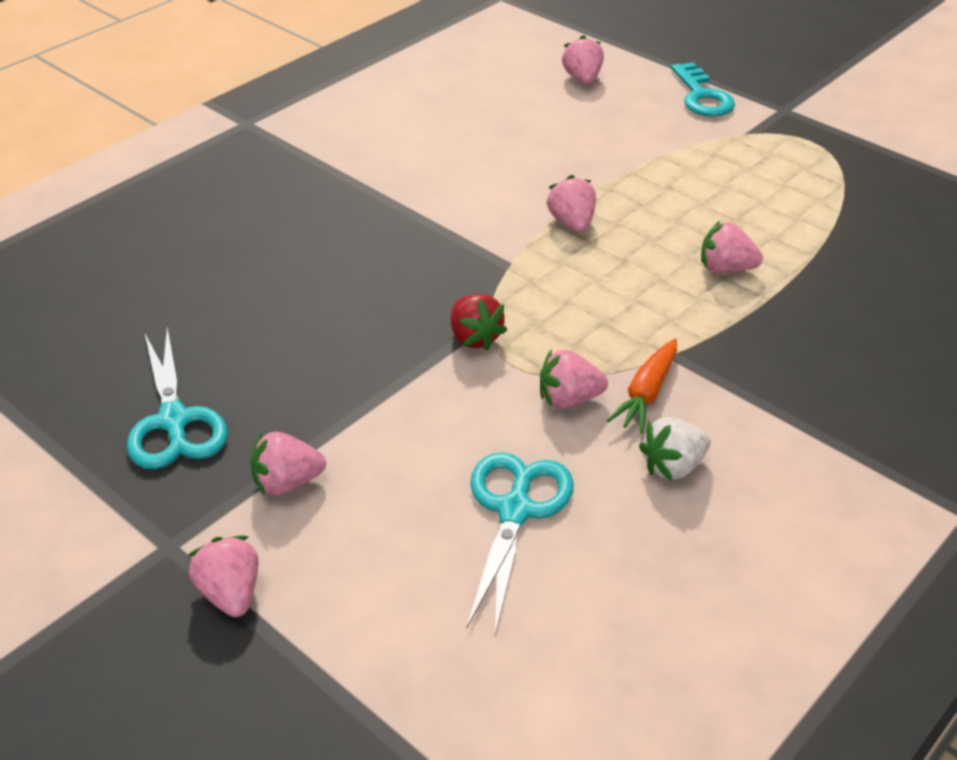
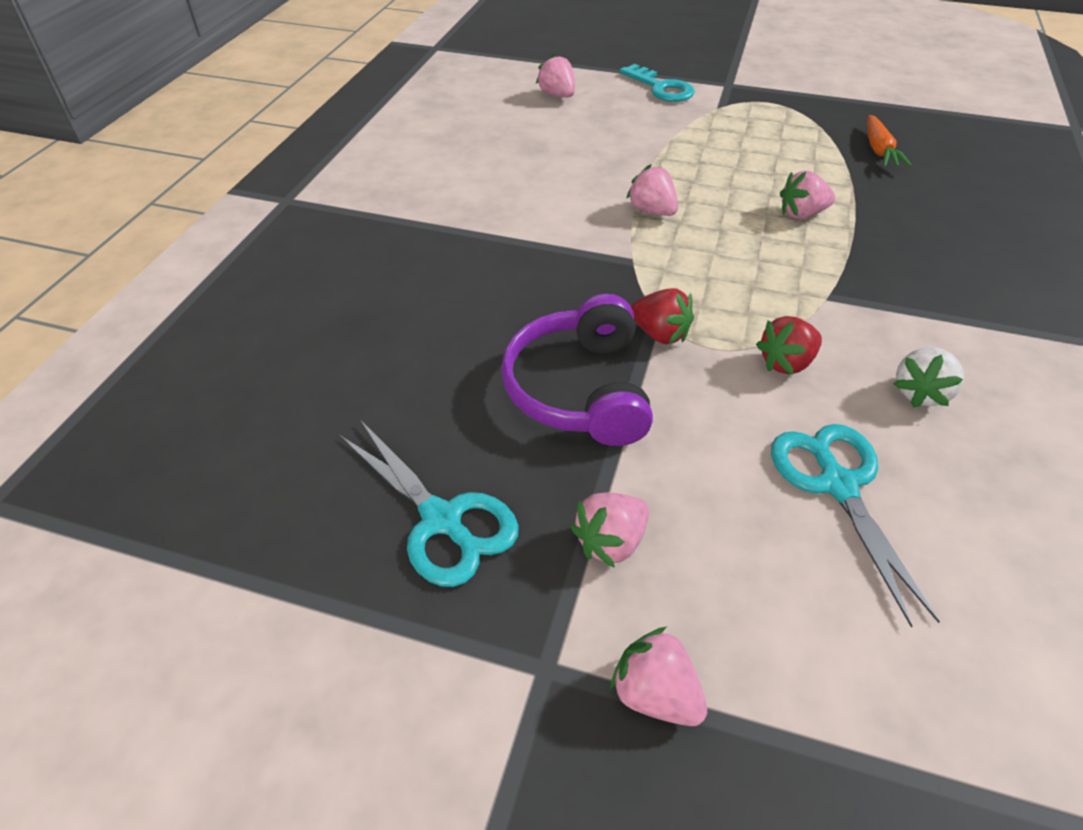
camera: 25 degrees left, 5 degrees up
pink strawberry [540,349,608,409] -> red strawberry [756,316,822,375]
orange carrot [607,339,677,433] -> orange carrot moved to [867,115,912,167]
none -> purple headphones [501,294,653,446]

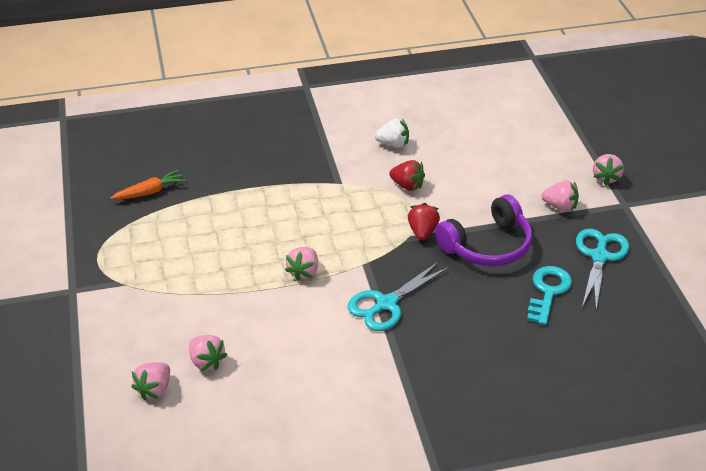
camera: 120 degrees left, 5 degrees down
turquoise key [620,64,695,102] -> turquoise key moved to [527,266,572,325]
turquoise scissors [771,424,940,628] -> turquoise scissors moved to [347,261,449,331]
pink strawberry [780,171,835,219] -> pink strawberry moved to [189,335,227,371]

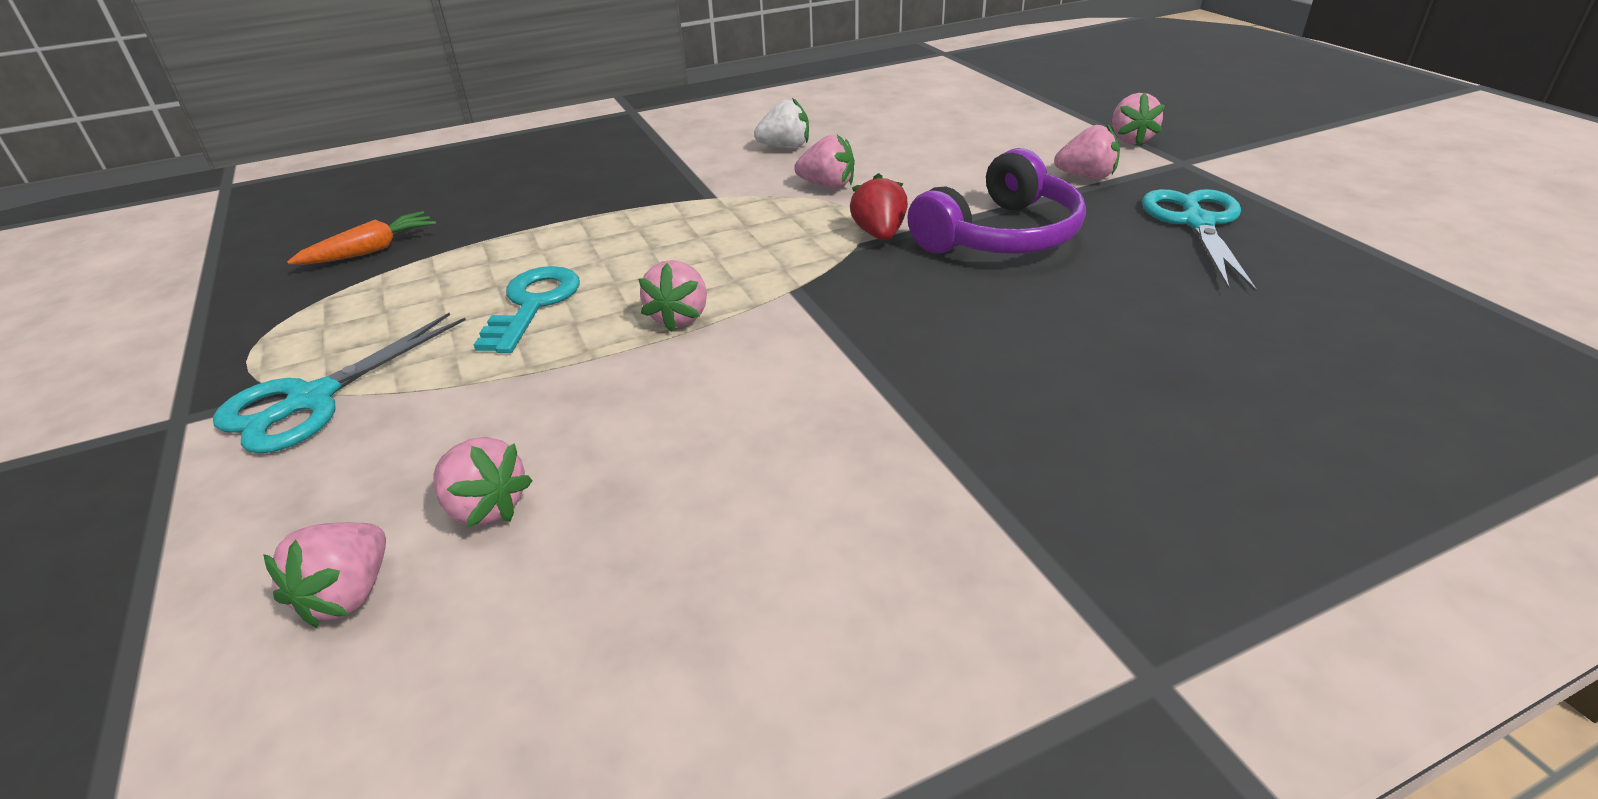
camera: 10 degrees left, 5 degrees down
turquoise scissors [347,261,449,331] -> turquoise scissors moved to [213,313,466,454]
red strawberry [389,160,425,191] -> pink strawberry [794,135,855,189]
turquoise key [527,266,572,325] -> turquoise key moved to [474,266,580,353]

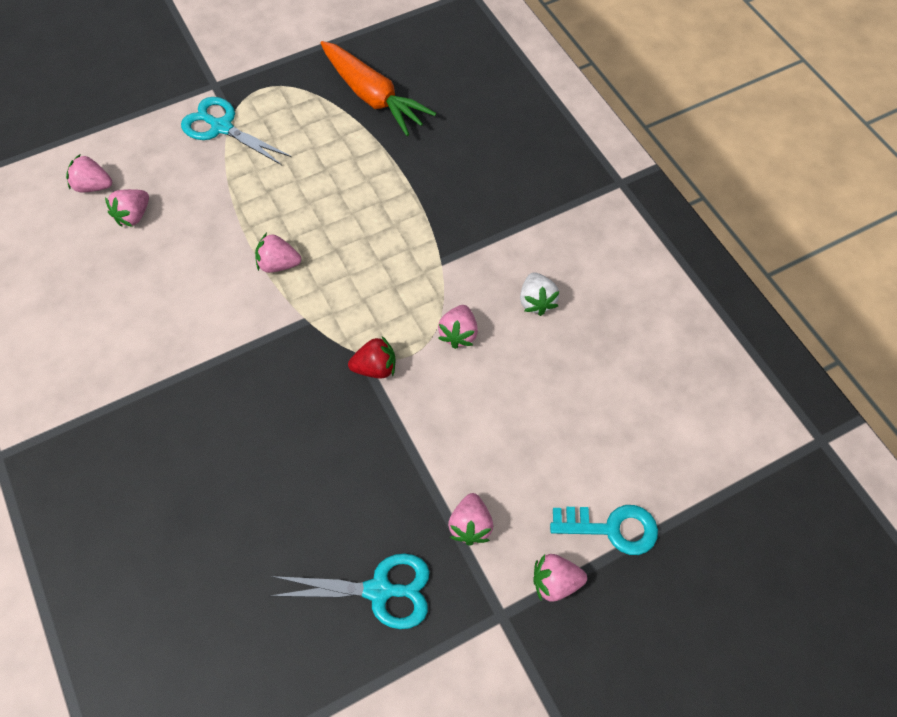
camera: 85 degrees right, 25 degrees up
orange carrot [287,211,436,265] -> orange carrot [320,41,436,136], size x1.83
turquoise key [474,266,580,353] -> turquoise key moved to [550,505,658,555]
purple headphones [907,148,1086,254] -> none

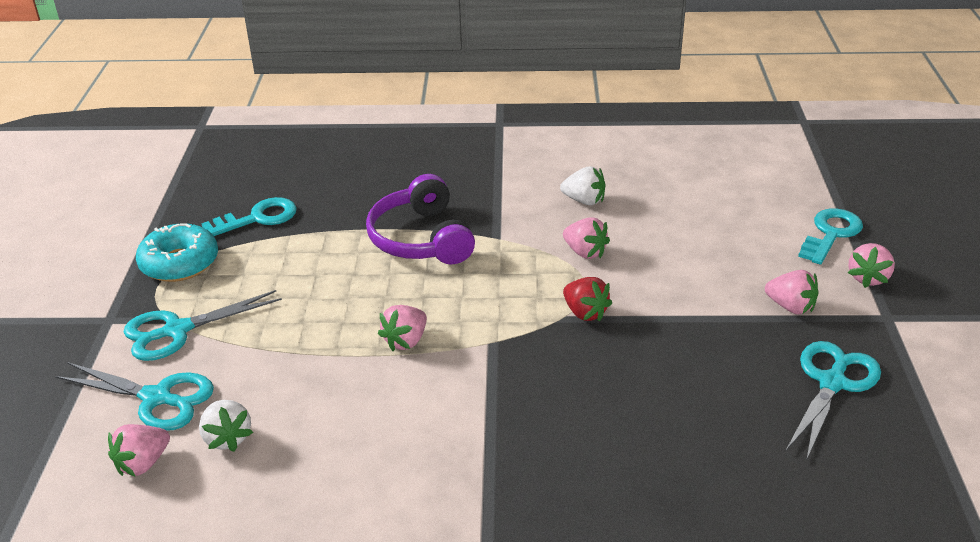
camera: 60 degrees left, 25 degrees down
pink strawberry [105,189,149,227] -> white strawberry [199,400,253,452]
orange carrot [320,41,436,136] -> turquoise key [201,197,297,236]
red strawberry [348,336,396,378] -> red strawberry turned 120 degrees clockwise [563,277,612,322]
none -> turquoise scissors [55,362,214,431]
none -> turquoise donut [136,223,218,282]
none -> purple headphones [366,174,475,264]

